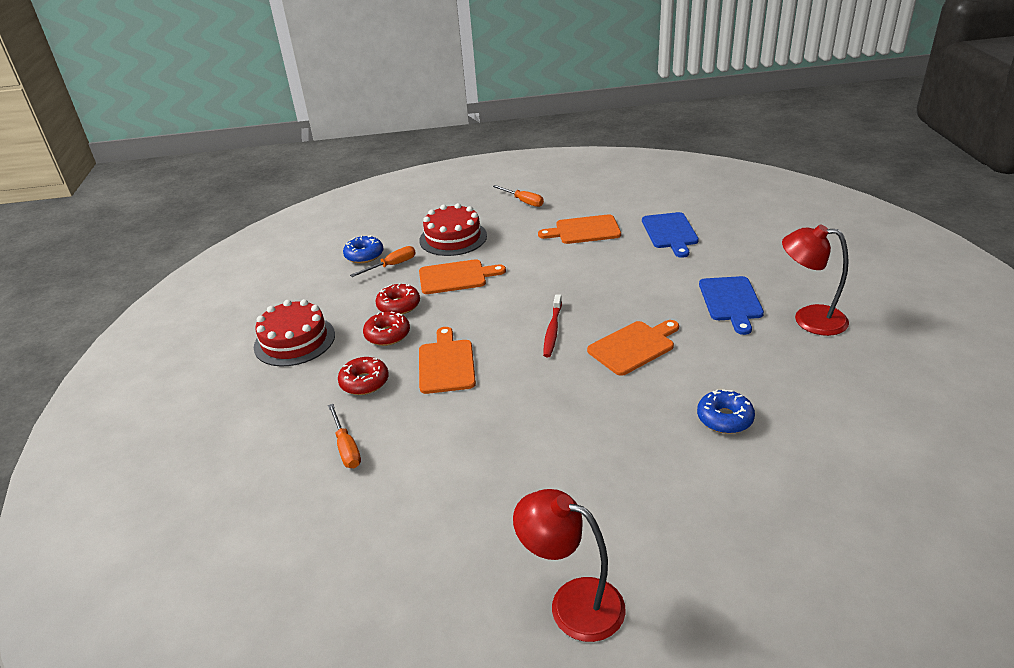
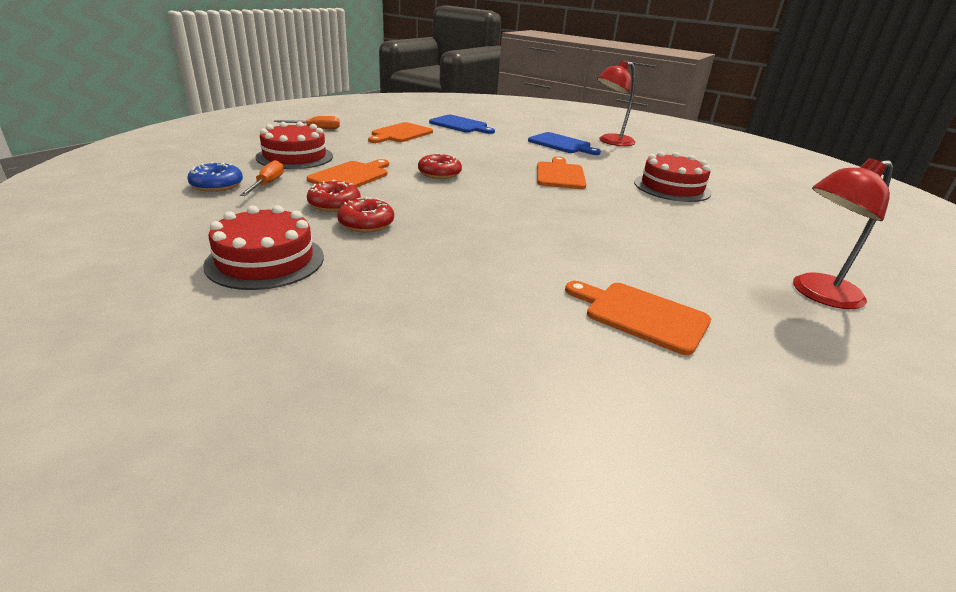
camera: 55 degrees left, 5 degrees down
orange screwdriver [328,404,361,468] -> none
red donut [338,357,389,395] -> red donut moved to [418,153,462,179]
orange cutting board [419,327,476,394] -> orange cutting board moved to [565,281,711,355]
red toothbrush [543,294,562,357] -> none
blue donut [697,389,755,434] -> red cake [634,151,711,202]

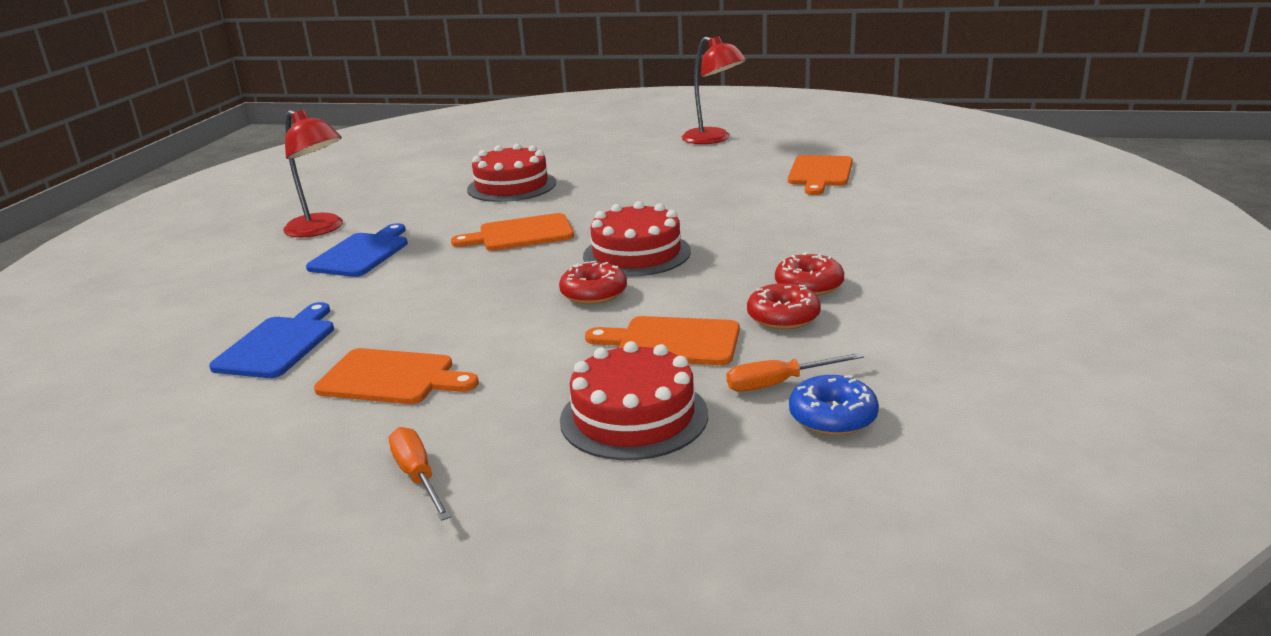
camera: 105 degrees left, 5 degrees down
red cake [203,205,324,290] -> red cake moved to [583,201,691,277]

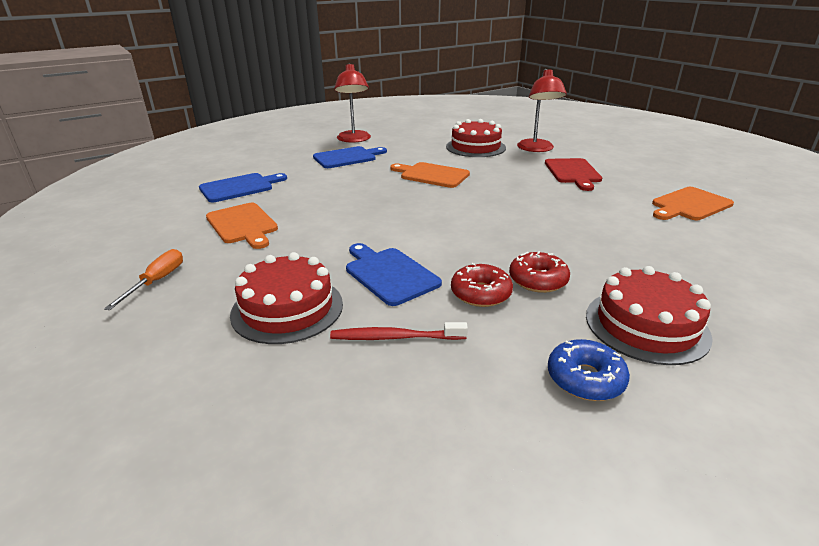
camera: 40 degrees right, 5 degrees up
red donut [559,261,627,304] -> none
red cake [583,201,691,277] -> red cake moved to [586,266,713,365]
orange cutting board [585,316,740,365] -> blue cutting board [346,243,442,306]
red lamp [682,36,747,144] -> red lamp moved to [517,69,567,152]
orange screwdriver [727,353,864,392] -> red toothbrush [330,322,468,340]
blue donut [789,375,879,436] -> blue donut moved to [548,339,630,401]
none -> red cutting board [545,158,602,191]

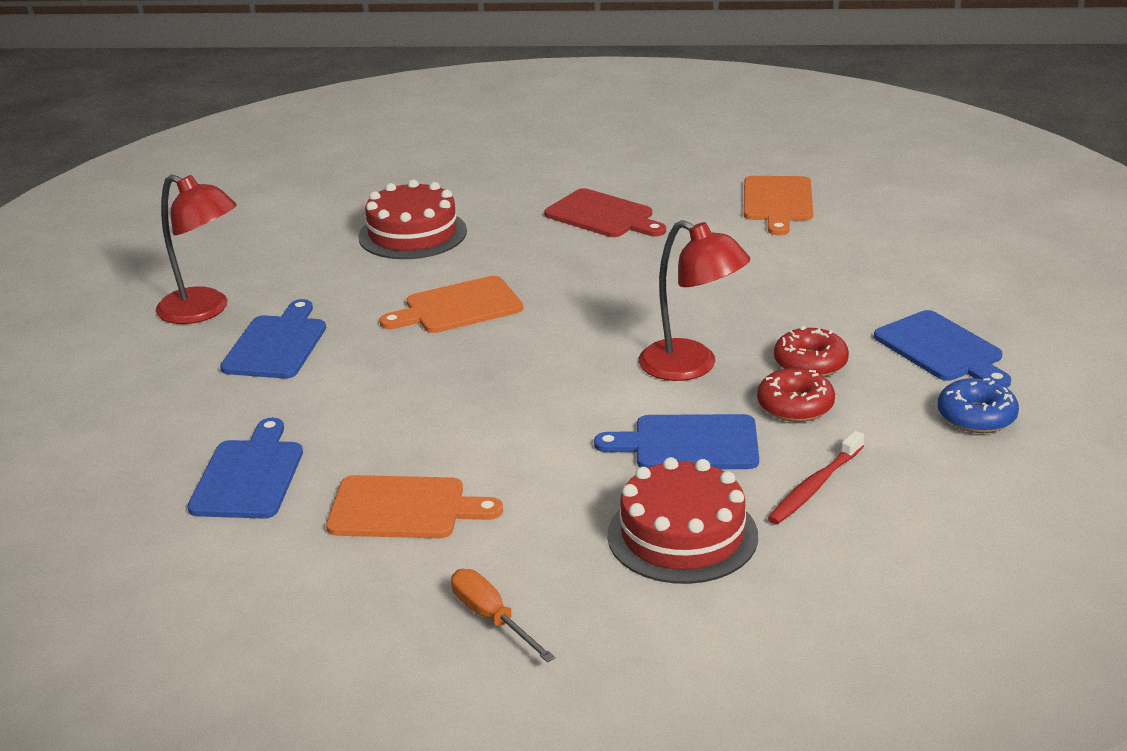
camera: 50 degrees left, 0 degrees up
red lamp [517,69,567,152] -> red lamp moved to [639,220,750,381]
red cake [586,266,713,365] -> blue cutting board [874,310,1011,388]

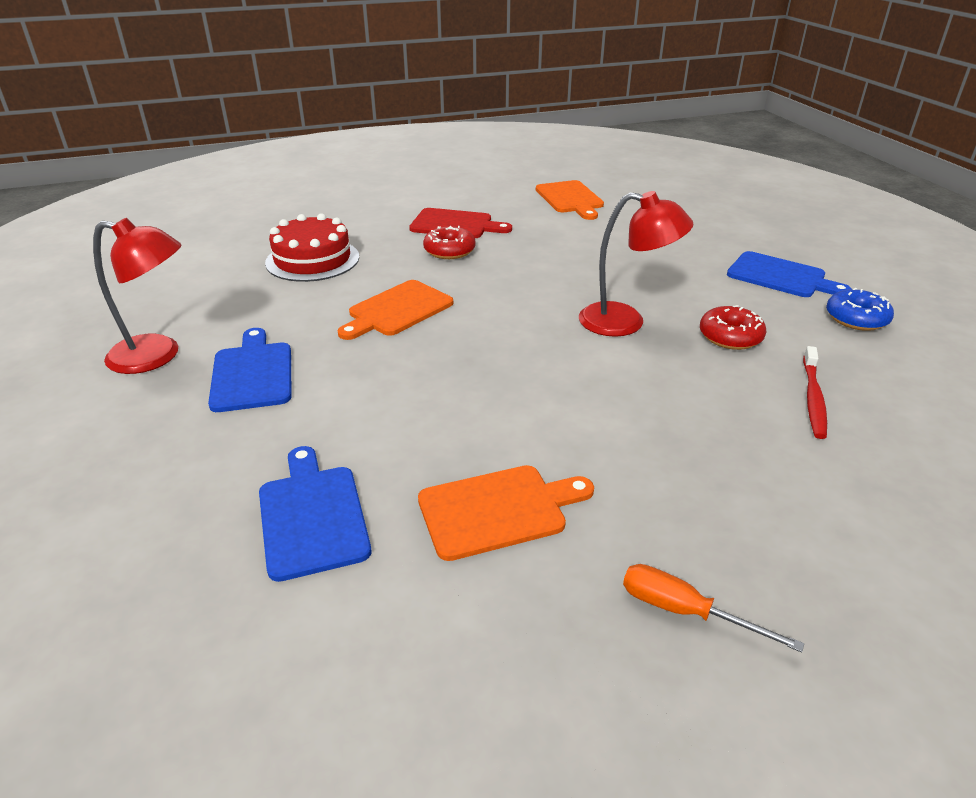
camera: 25 degrees left, 5 degrees up
blue cutting board [594,414,759,469] -> none
red cake [607,457,758,584] -> none
red donut [774,326,849,377] -> red donut moved to [423,226,476,259]

